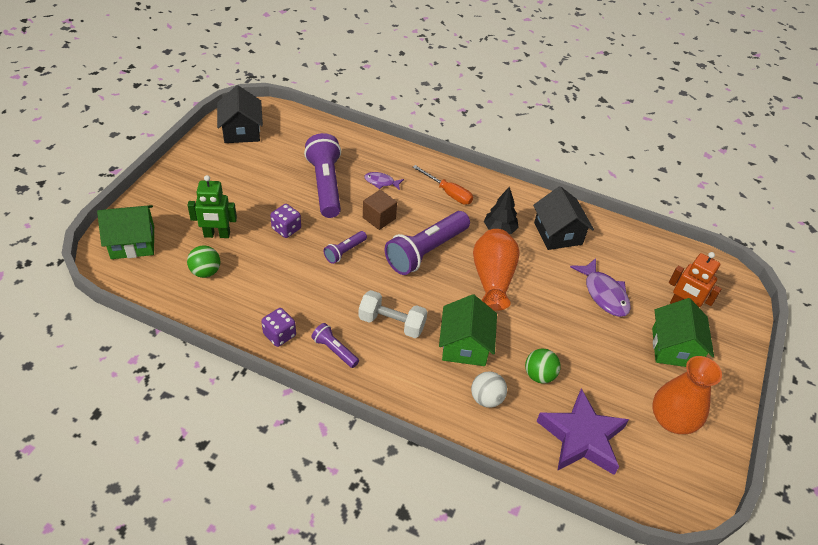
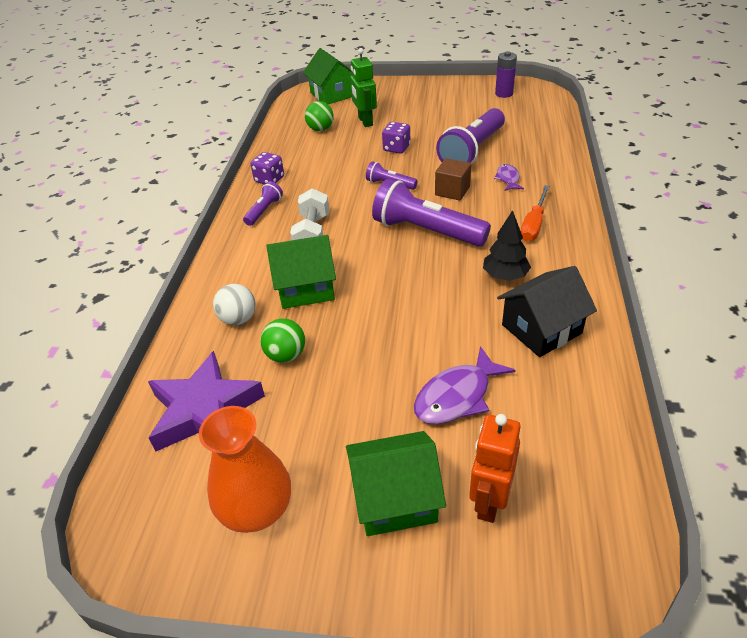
camera: 80 degrees right, 5 degrees down
black house [217,85,263,143] -> purple battery [495,51,517,98]
purple flashlight [304,133,341,218] -> purple flashlight turned 150 degrees clockwise [436,108,505,164]
orange vase [473,229,520,311] -> none

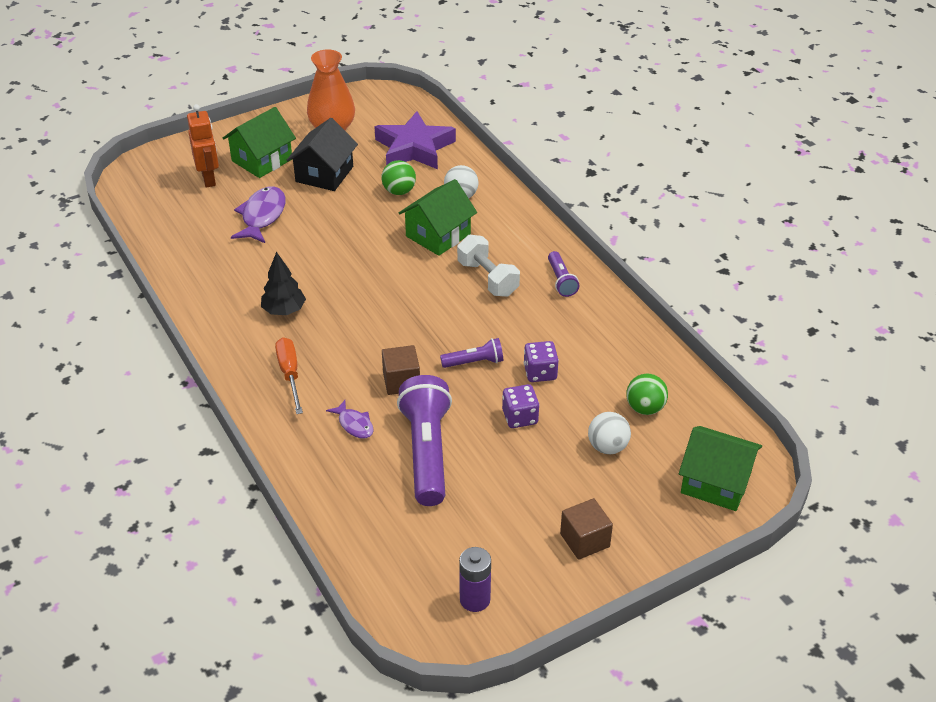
camera: 140 degrees right, 0 degrees up
purple dice [250,152,284,184] -> purple dice moved to [524,341,559,382]
green robot [350,48,377,127] -> white ball [588,412,631,454]
purple flashlight [372,179,491,247] -> none
black house [497,266,597,357] -> black house moved to [287,118,358,191]
none -> brown cube [560,498,613,560]

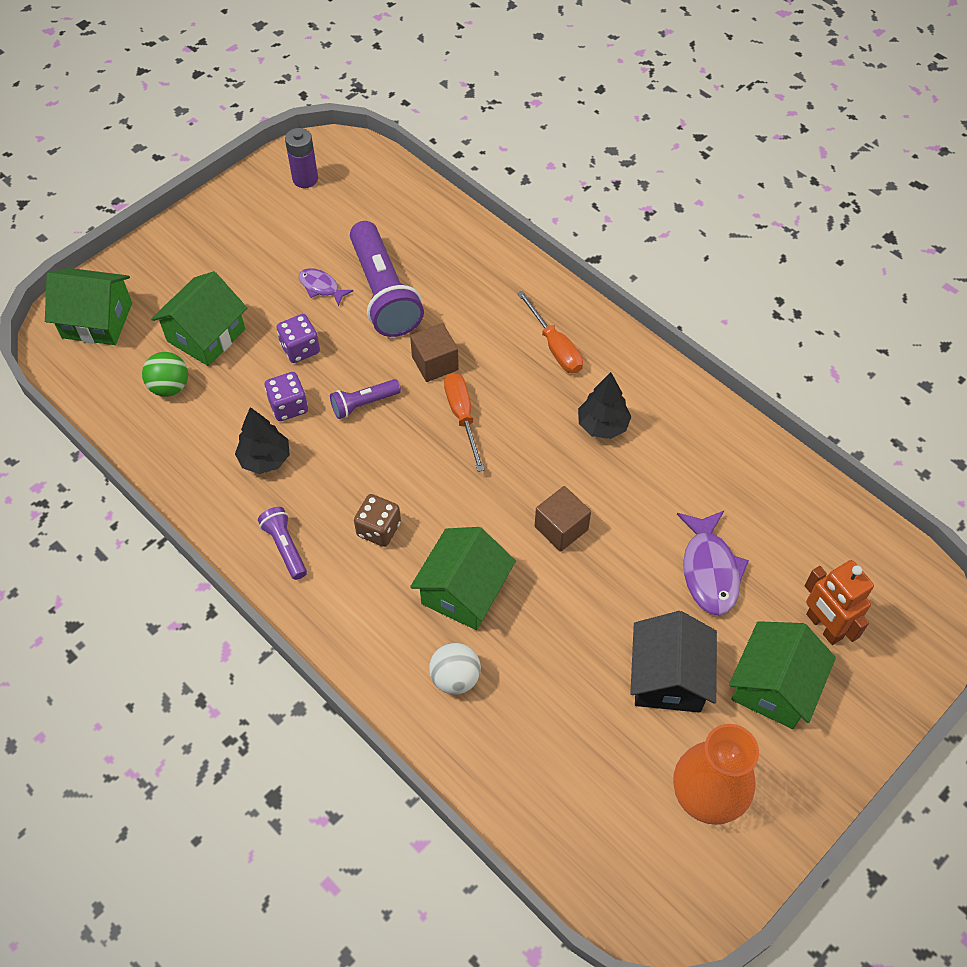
camera: 165 degrees right, 15 degrees up
purple fish [326,400,374,438] -> purple fish moved to [299,268,353,306]
purple star [374,111,456,169] -> none
green ball [382,160,416,195] -> none
white dumbbell [457,235,520,297] -> brown dice [354,494,401,547]
brown cube [560,498,613,560] -> brown cube moved to [535,486,591,552]
white ball [588,412,631,454] -> green house [151,271,247,366]
none -> black tree [235,407,290,474]
none -> orange screwdriver [444,373,485,472]

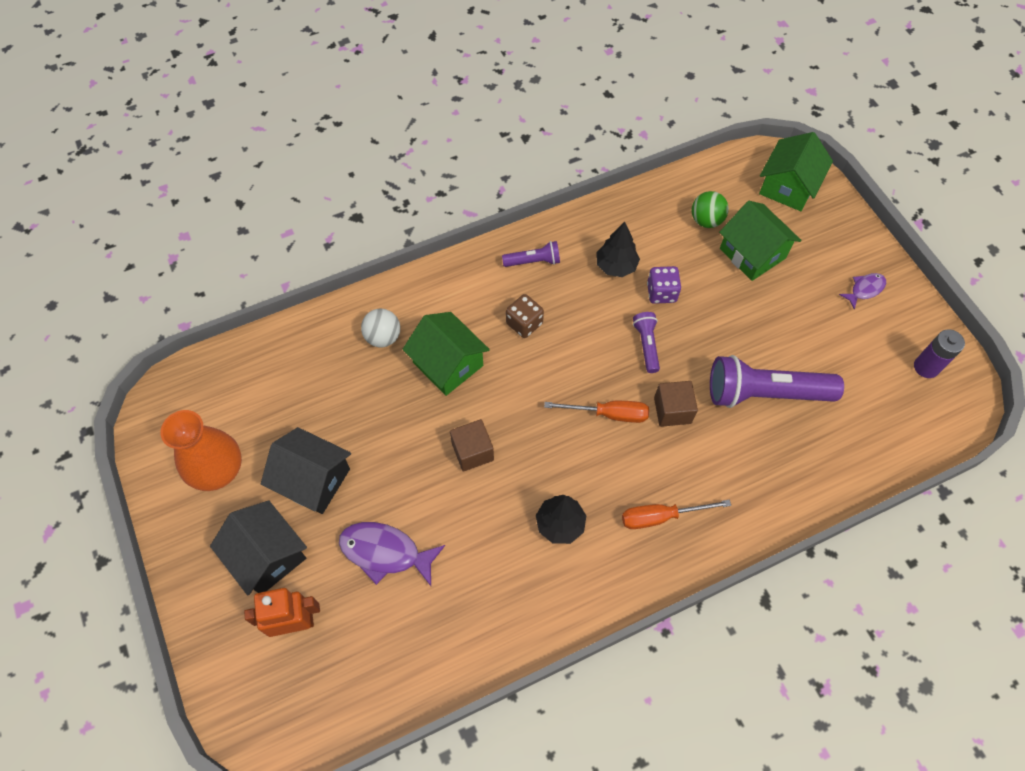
camera: 110 degrees right, 5 degrees up
purple dice [276,314,320,363] -> none
purple fish [299,268,353,306] -> purple fish moved to [839,273,886,310]
green house [729,621,836,729] -> black house [210,500,307,595]

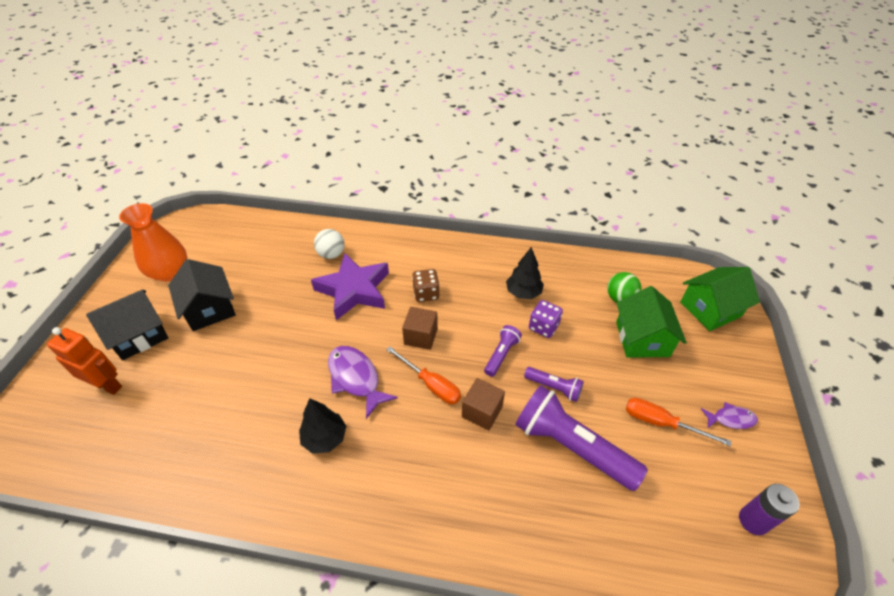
camera: 35 degrees right, 15 degrees down
black house [210,500,307,595] -> black house turned 60 degrees clockwise [86,290,168,360]
purple fish [339,522,445,586] -> purple fish moved to [328,346,398,419]
green house [402,312,490,396] -> purple star [311,253,389,320]
brown cube [450,419,494,472] -> brown cube moved to [402,307,438,350]
purple flashlight [502,241,560,267] -> purple flashlight moved to [524,367,584,402]
orange screwdriver [622,500,731,529] -> orange screwdriver moved to [626,398,732,447]

